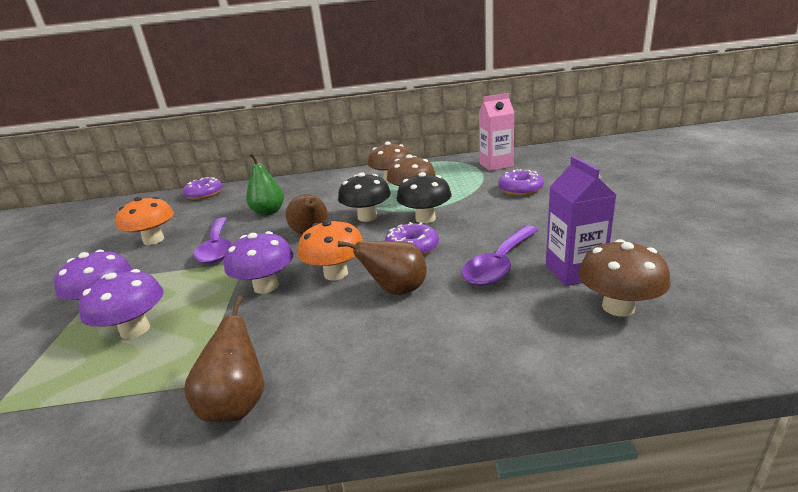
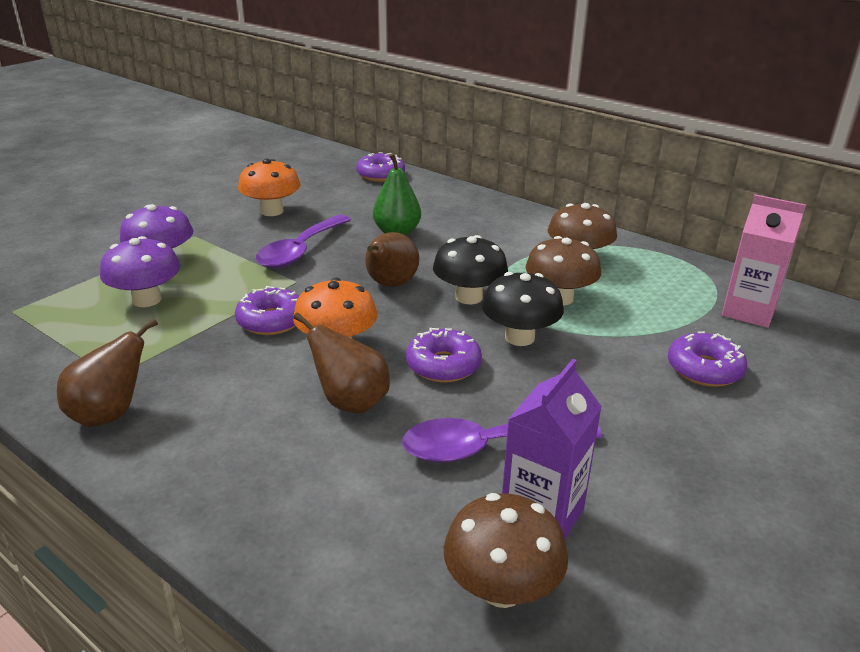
camera: 40 degrees right, 5 degrees up
purple mushroom [224,231,293,294] -> purple donut [235,286,299,335]

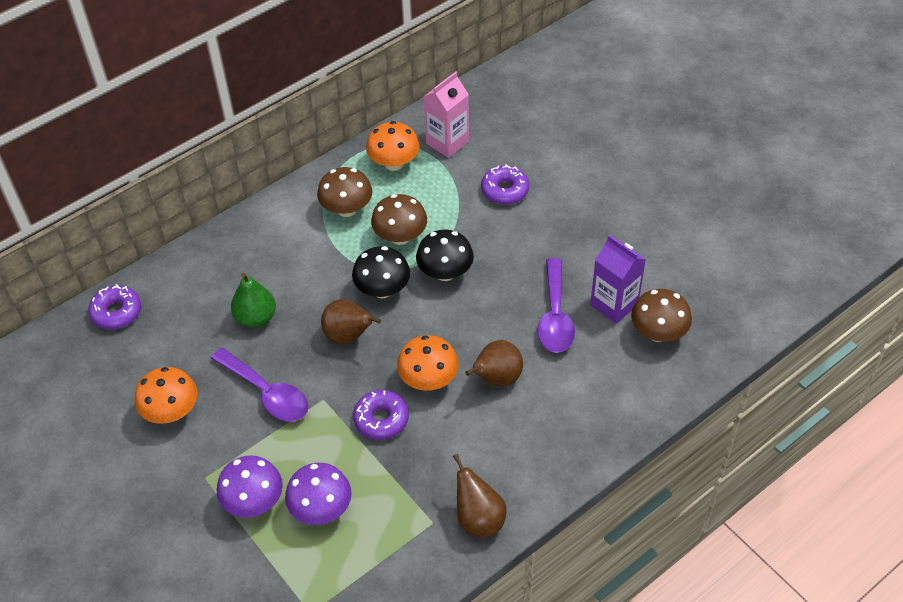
camera: 75 degrees left, 20 degrees up
purple donut [406,328,482,382] -> none
none -> orange mushroom [366,121,420,171]

